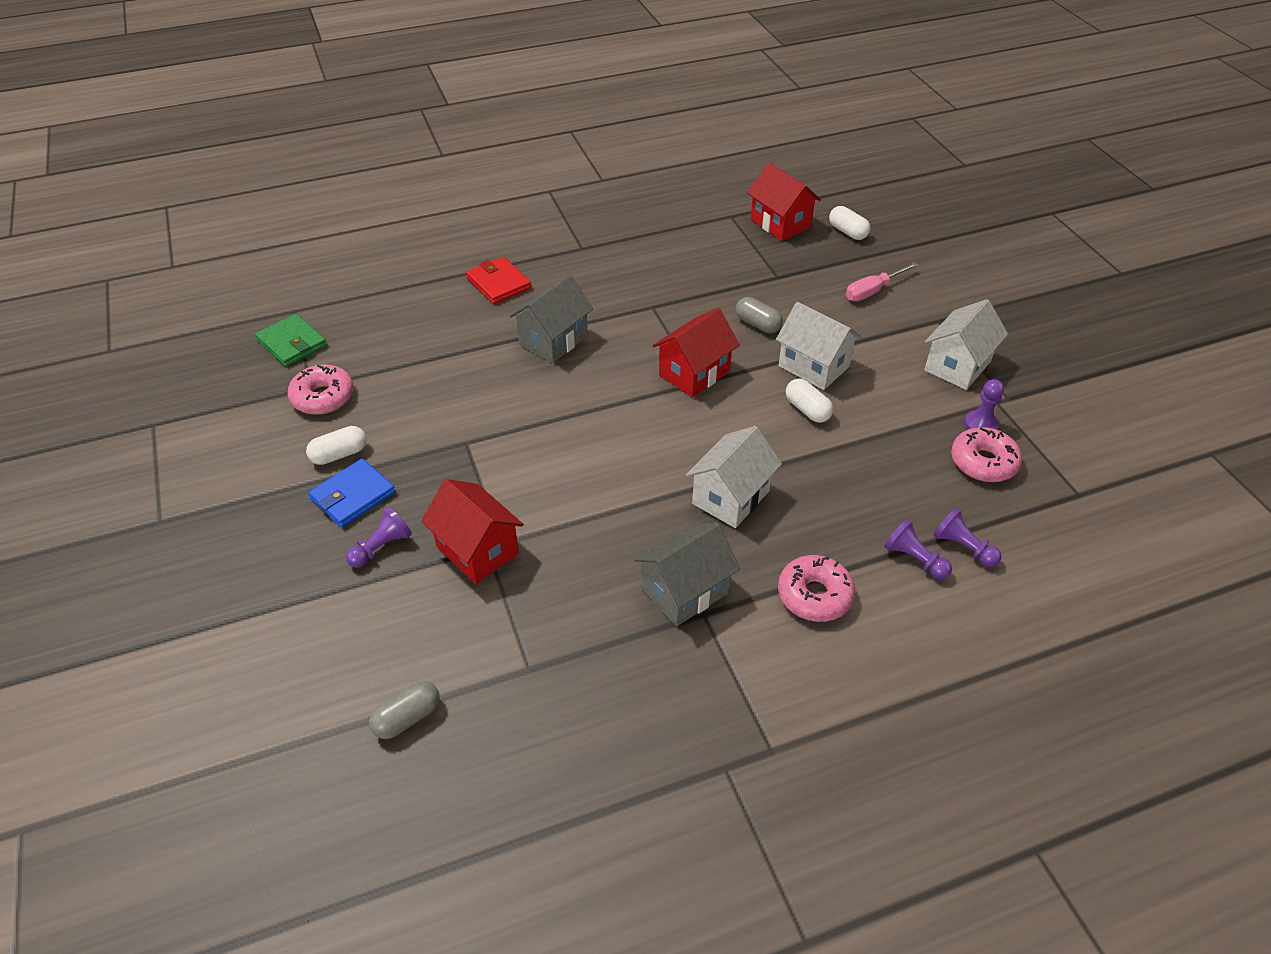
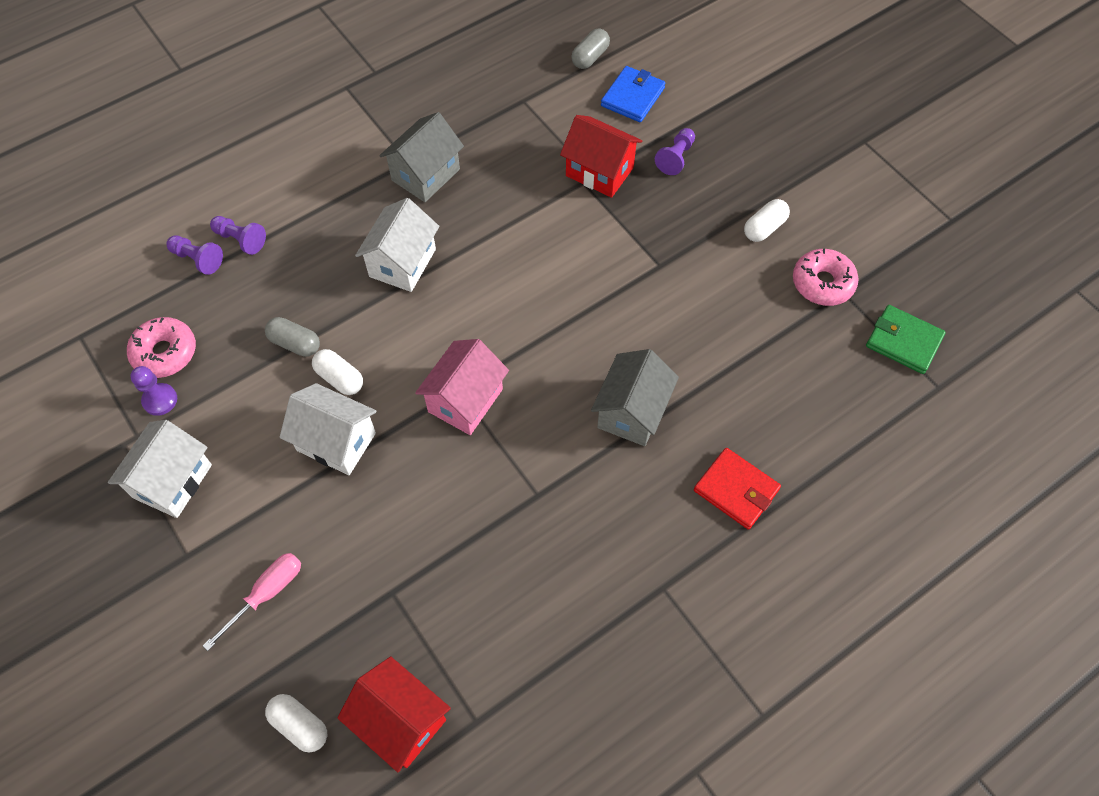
camera: 165 degrees right, 15 degrees up
blue wallet [308,458,396,528] -> blue wallet moved to [601,66,665,122]
red house [653,308,740,398] -> pink house [415,339,509,435]
grey capsule [735,297,783,333] -> grey capsule moved to [265,317,320,357]
pink donut [778,555,855,622] -> none

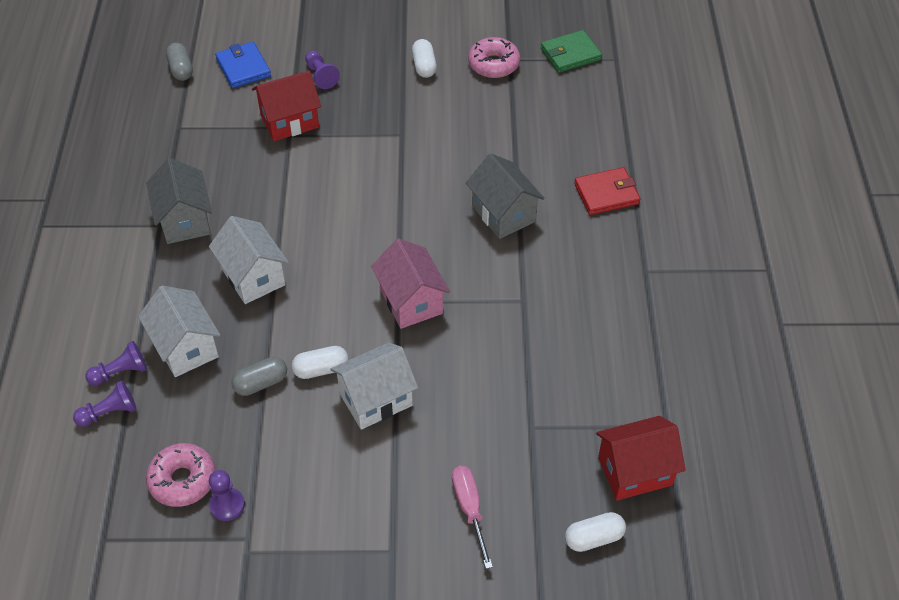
camera: 55 degrees left, 10 degrees down
white house [108,420,212,518] -> white house moved to [138,286,220,377]

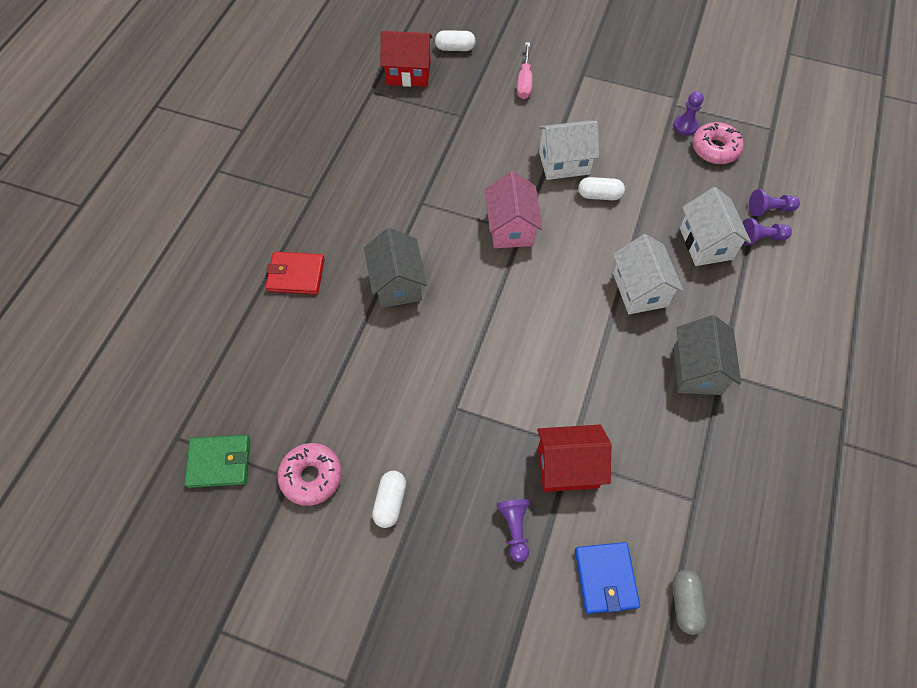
camera: 160 degrees left, 10 degrees up
grey capsule [231,357,287,396] -> none

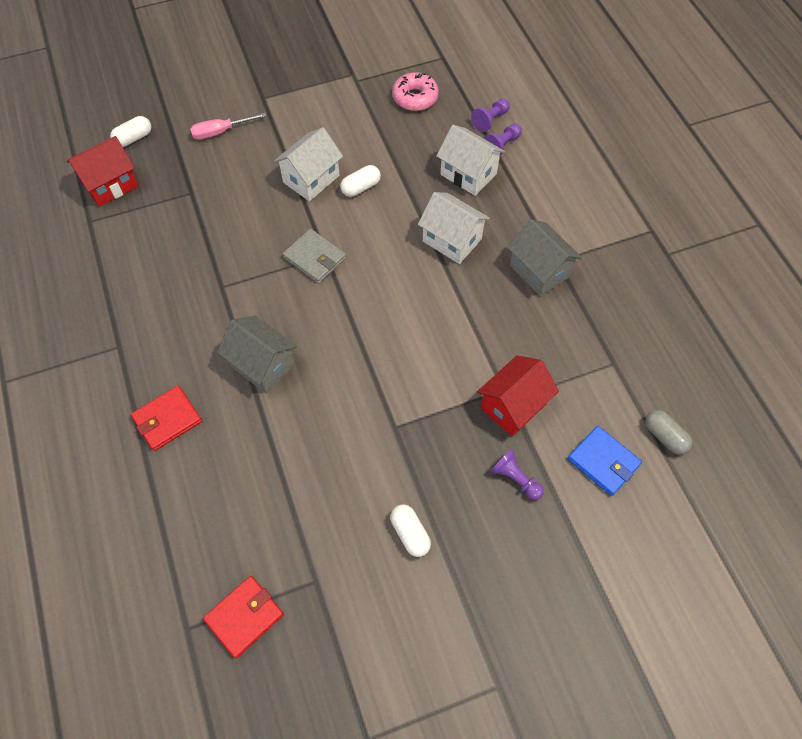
camera: 40 degrees left, 0 degrees up
green wallet [185,435,250,488] -> red wallet [203,576,284,659]
pink donut [278,443,342,506] -> none
pink house [485,171,542,248] -> grey wallet [283,229,346,284]
pink screwdriver [517,42,532,99] -> pink screwdriver turned 105 degrees clockwise [190,113,266,140]
purple pawn [673,91,704,135] -> none

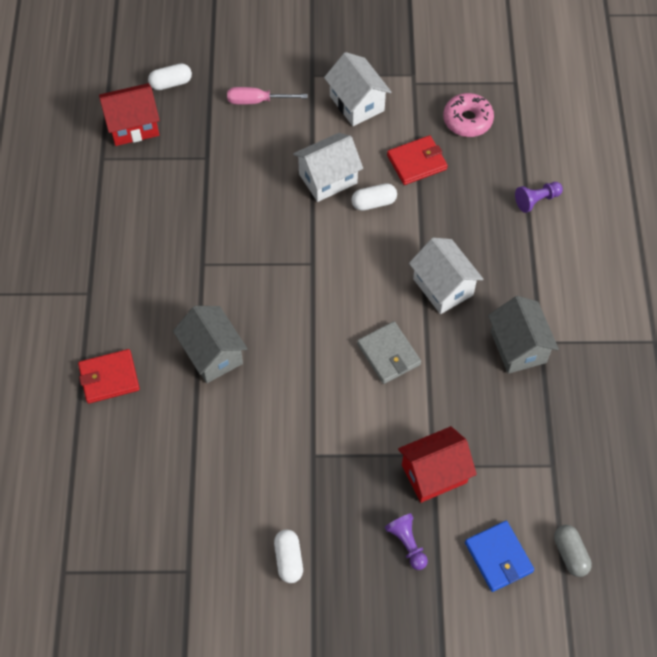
camera: 20 degrees right, 0 degrees up
red wallet [203,576,284,659] -> red wallet moved to [387,135,448,185]
grey wallet [283,229,346,284] -> grey wallet moved to [357,321,421,384]
white house [437,125,505,196] -> white house moved to [324,52,392,126]
purple pawn [471,99,510,132] -> none

